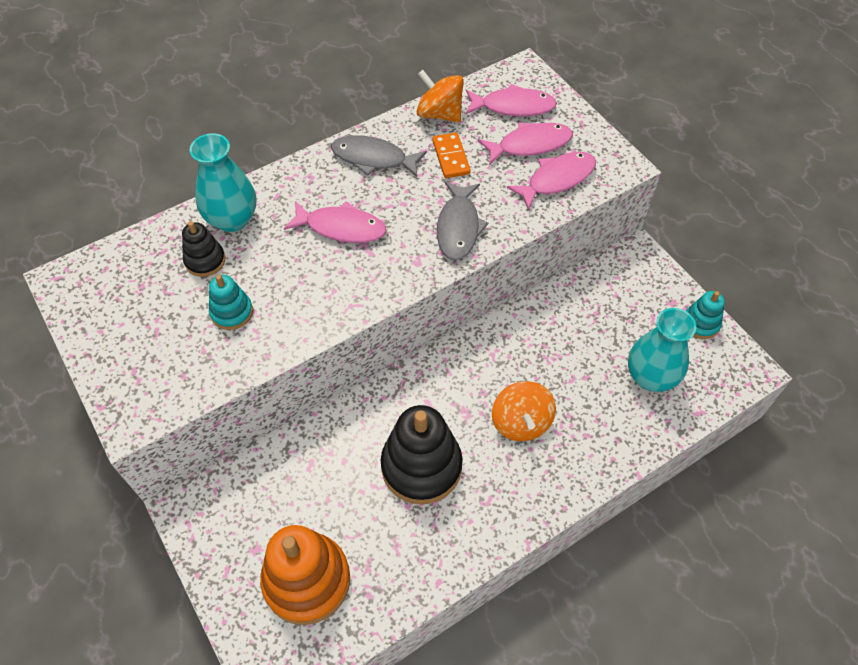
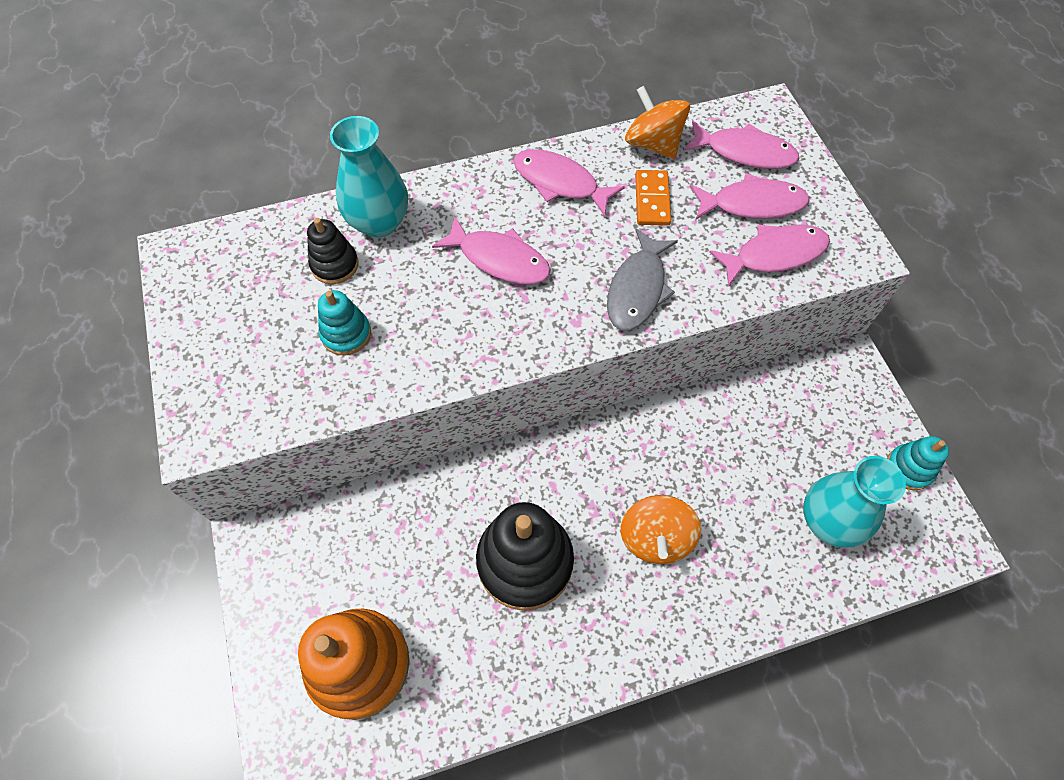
camera: 15 degrees right, 5 degrees up
grey fish [331,135,427,177] -> pink fish [513,149,625,217]

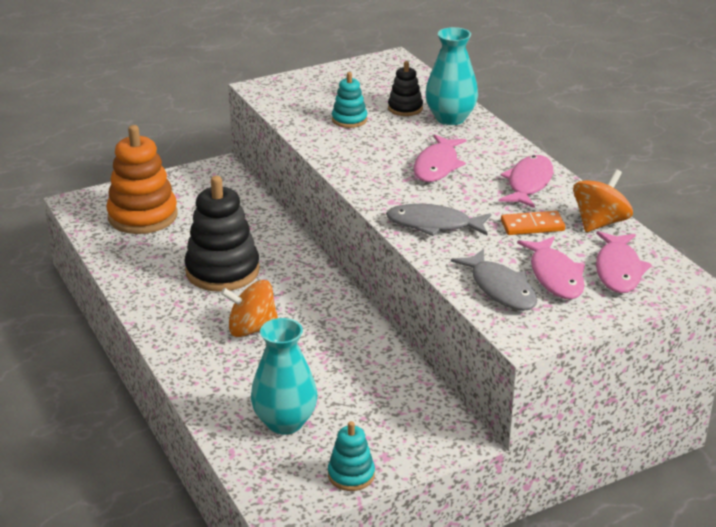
camera: 80 degrees right, 30 degrees down
pink fish [709,224,830,287] -> grey fish [451,249,537,311]

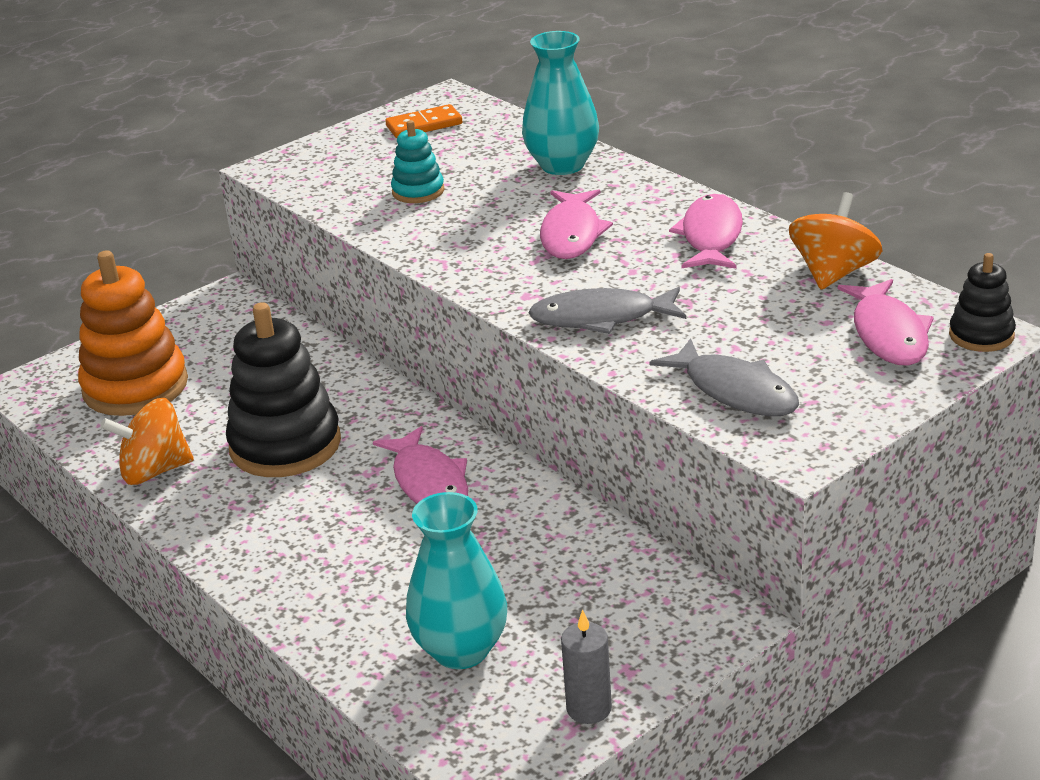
camera: 10 degrees left, 0 degrees up
orange spinning top [221,280,278,337] -> orange spinning top moved to [100,398,194,485]
turquoise stacking toy [328,421,375,491] -> grey candle [561,609,612,724]
black stacking toy [388,61,423,116] -> black stacking toy moved to [949,253,1016,352]
orange domino [501,211,565,235] -> orange domino moved to [385,104,462,138]
pink fish [517,236,585,299] -> pink fish moved to [373,426,468,504]

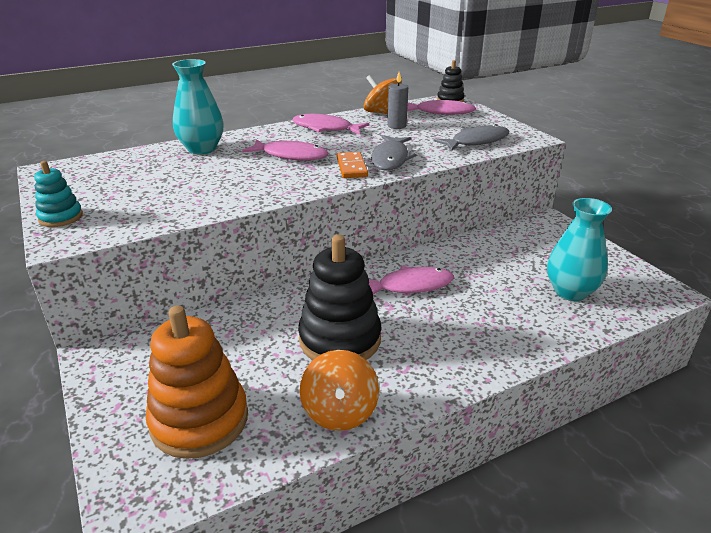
camera: 80 degrees left, 0 degrees up
orange domino [385,104,462,138] -> orange domino moved to [337,152,368,178]
turquoise stacking toy [391,120,444,203] -> turquoise stacking toy moved to [34,161,83,227]
grey candle [561,609,612,724] -> grey candle moved to [387,72,408,129]

